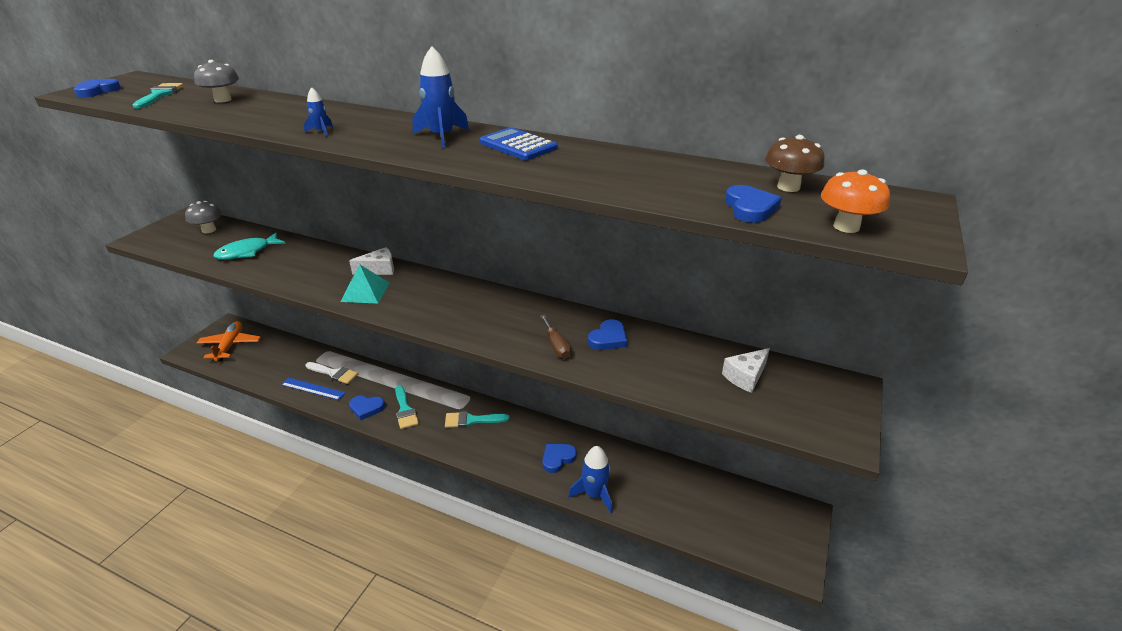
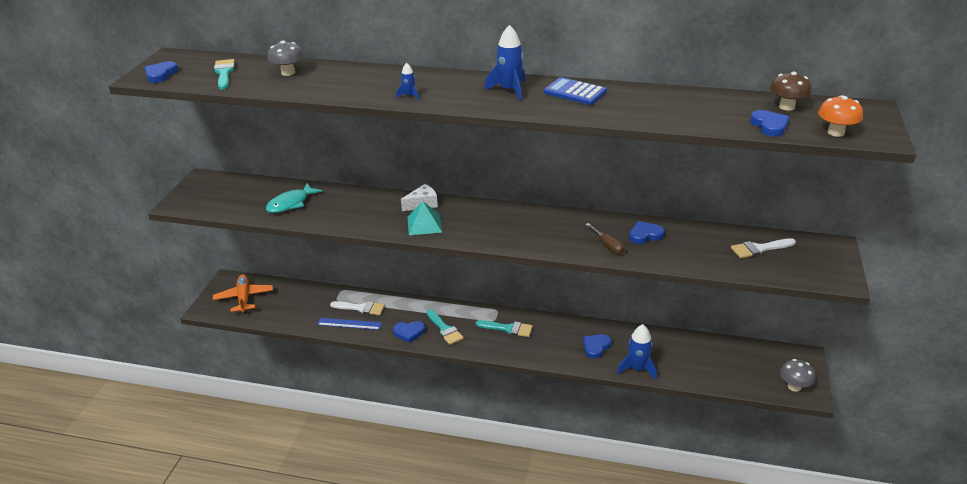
camera: 10 degrees left, 0 degrees up
grey mushroom [185,201,222,233] -> grey mushroom moved to [780,359,815,392]
turquoise brush [445,411,510,428] -> turquoise brush turned 150 degrees counterclockwise [476,320,533,337]
blue heart [588,319,627,350] -> blue heart turned 135 degrees counterclockwise [629,221,665,244]
white cheese [722,348,770,393] -> white brush [731,238,796,258]

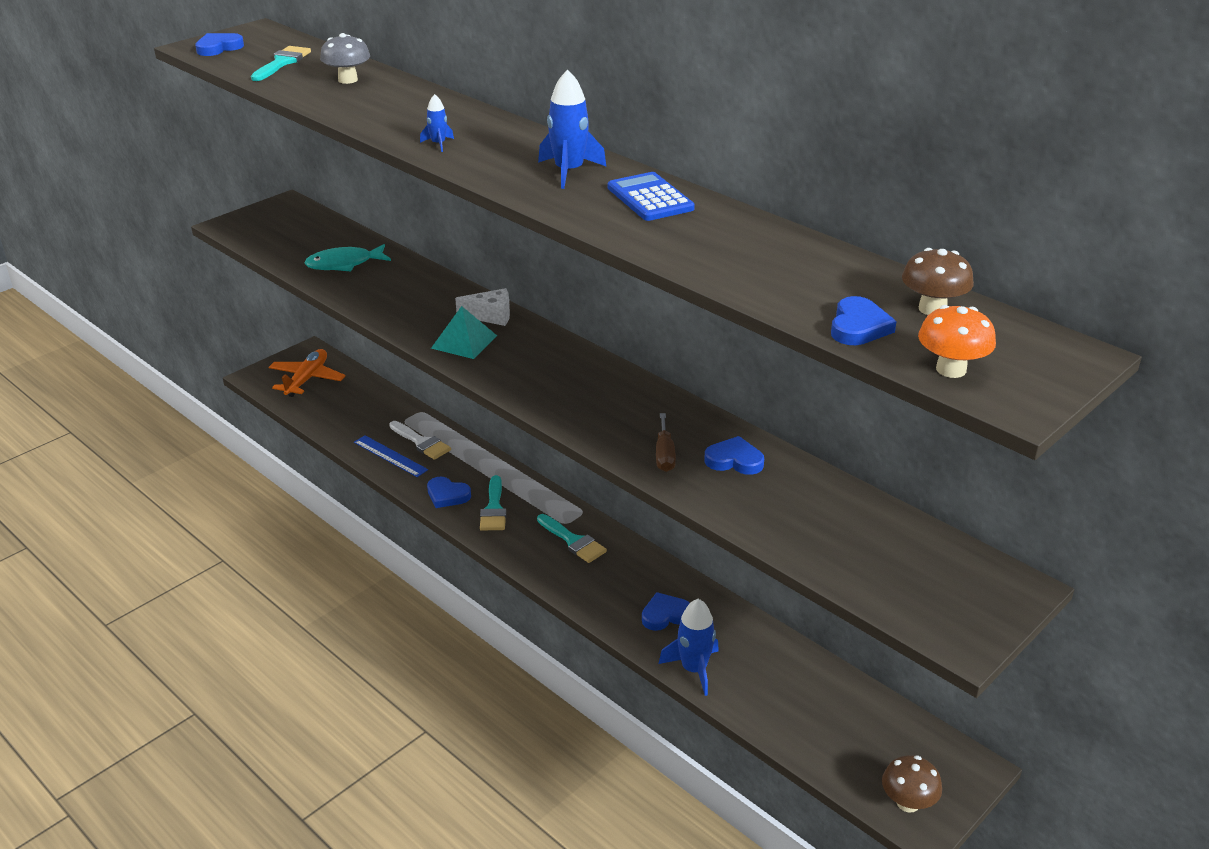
camera: 30 degrees right, 0 degrees up
white brush [731,238,796,258] -> none
grey mushroom [780,359,815,392] -> brown mushroom [882,755,942,812]

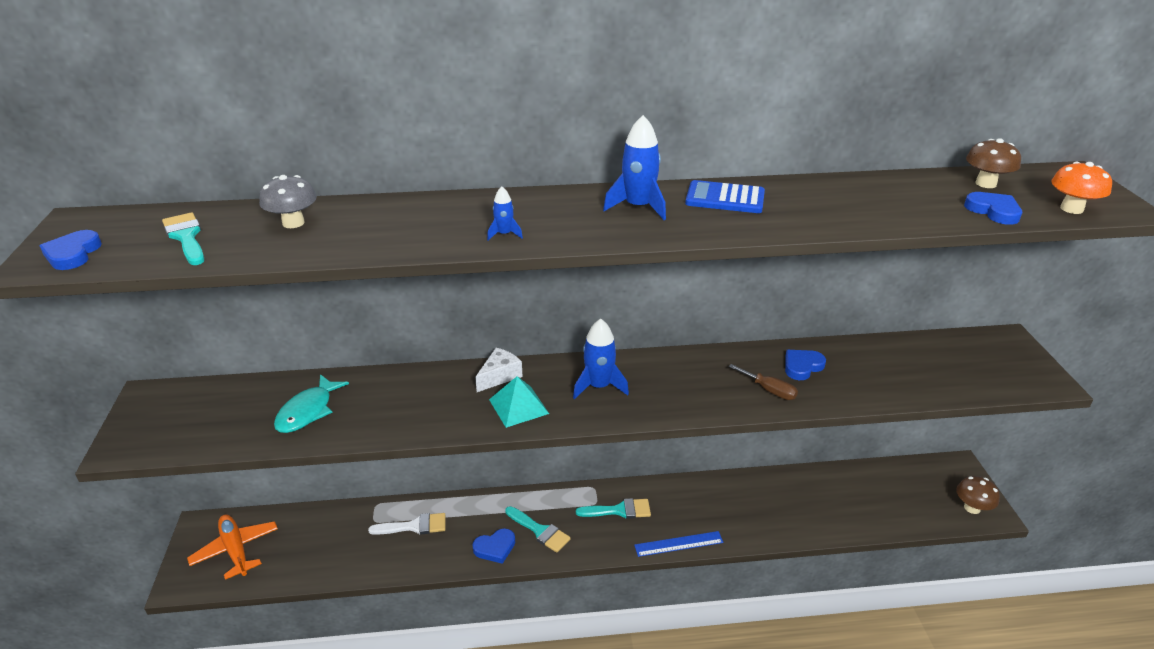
camera: 50 degrees left, 0 degrees up
blue ruler [354,435,428,477] -> blue ruler moved to [634,531,723,557]
blue heart [642,592,690,631] -> none
blue rocket [659,599,719,696] -> blue rocket moved to [573,318,629,399]

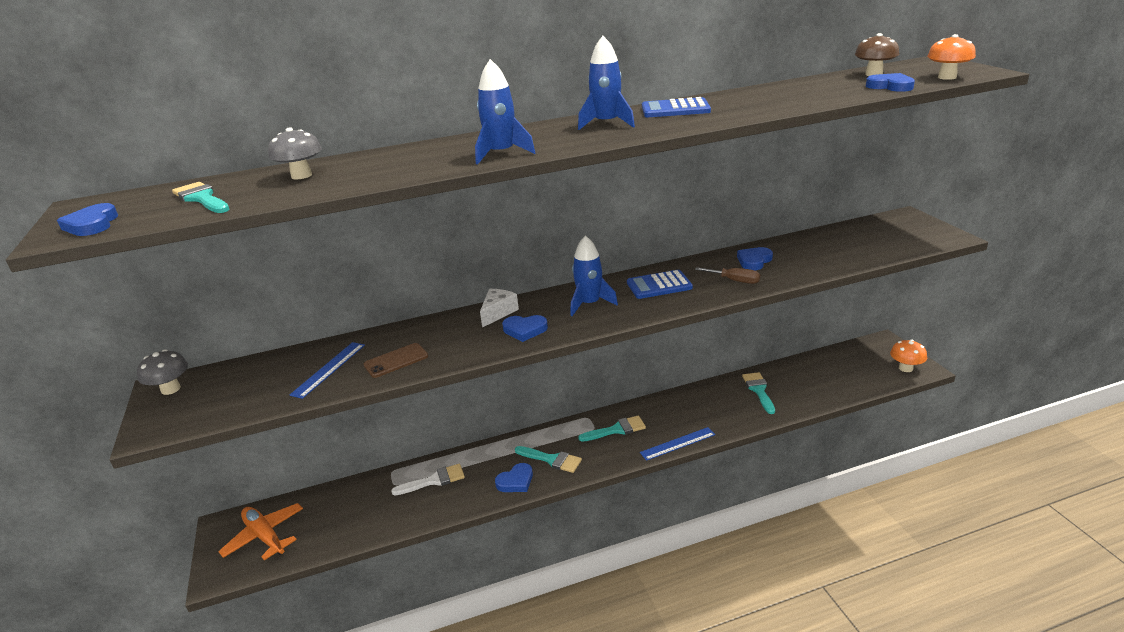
camera: 10 degrees left, 5 degrees down
turquoise fish [274,374,349,433] -> blue ruler [290,342,365,399]
blue rocket [487,187,523,240] -> blue rocket [475,59,535,164], size x1.93
turquoise pyramid [489,376,549,428] -> blue heart [502,315,548,342]
brown mushroom [956,476,1000,514] -> orange mushroom [890,340,927,372]
none -> grey mushroom [137,349,188,395]
none -> brown phone [364,343,428,378]
none -> blue calculator [627,270,693,299]
none -> turquoise brush [742,372,775,414]

